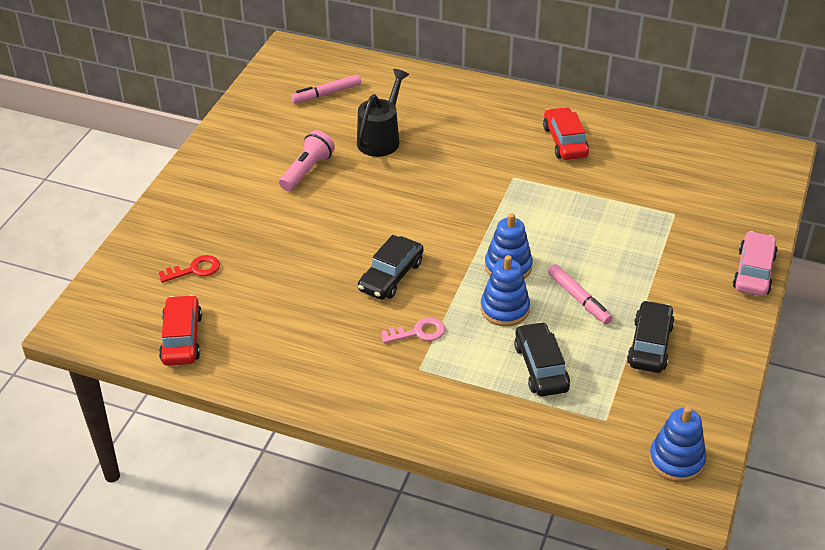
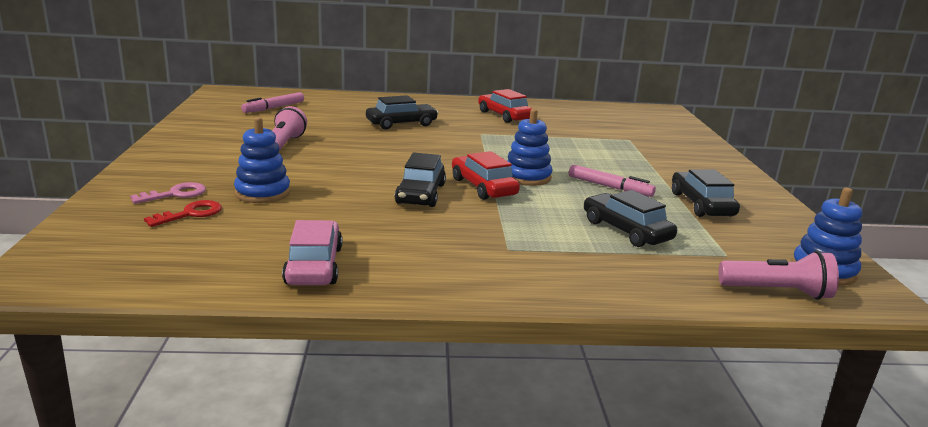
camera: 25 degrees left, 20 degrees down
red car [159,295,202,366] -> red car moved to [452,151,520,200]
black watering can [357,69,409,157] -> none
pink key [381,317,445,343] -> pink key moved to [130,182,206,204]
blue stacking toy [481,255,530,326] -> blue stacking toy moved to [234,117,290,203]
pink car [733,231,778,296] -> pink car moved to [282,220,342,285]
none -> black car [366,95,439,130]
none -> pink flashlight [719,251,839,300]

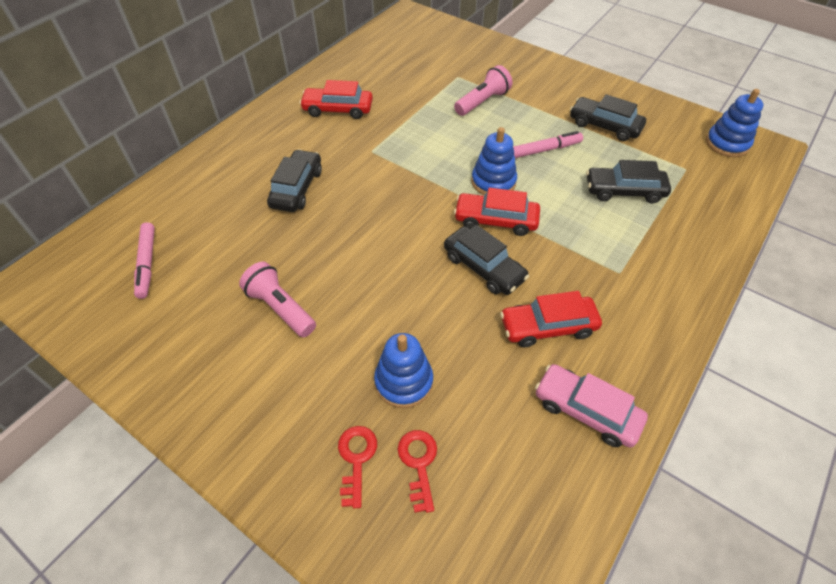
camera: 50 degrees left, 30 degrees up
pink key [130,182,206,204] -> red key [338,426,377,508]
pink flashlight [719,251,839,300] -> pink flashlight moved to [454,65,513,116]
none -> red car [500,291,602,347]

